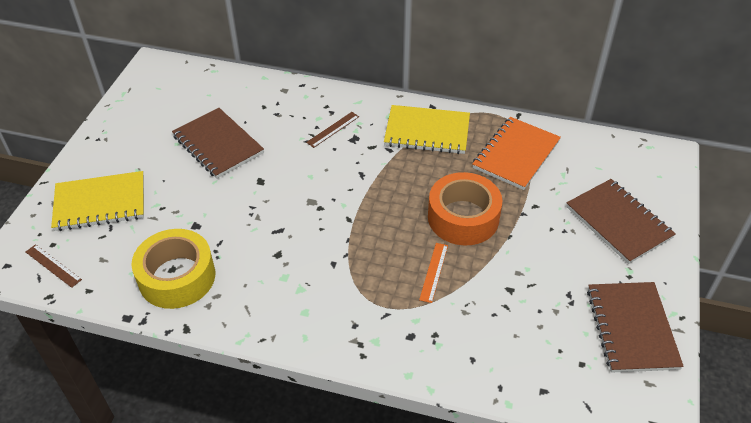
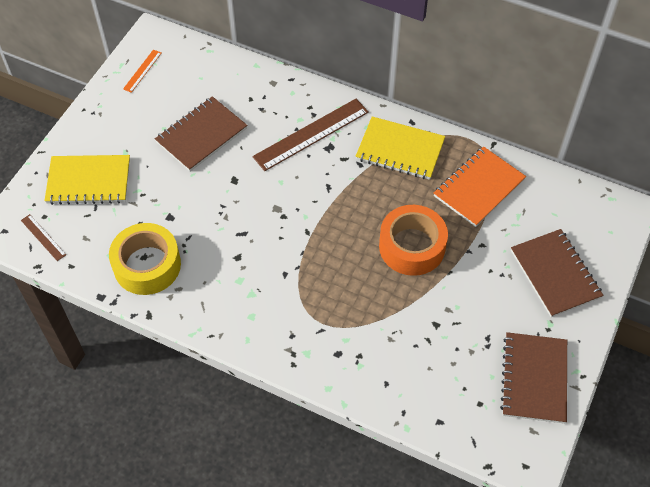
camera: 10 degrees right, 10 degrees up
brown notebook [172,108,264,179] -> brown notebook turned 75 degrees clockwise [155,96,247,172]
brown ruler [306,112,359,148] -> brown ruler [253,99,369,171], size x2.09
orange ruler [419,243,448,303] -> orange ruler moved to [123,50,161,93]

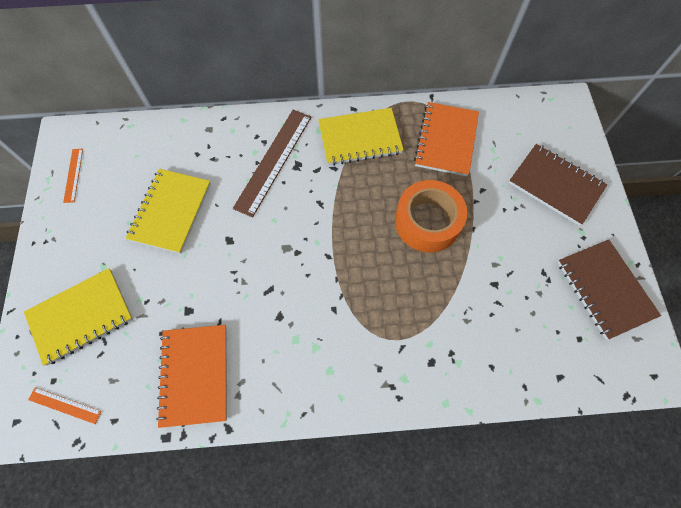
camera: 30 degrees left, 10 degrees up
brown ruler [21,214,66,261] -> orange ruler [28,387,102,424]
yellow tape [109,223,181,295] -> orange notebook [156,325,227,428]
brown notebook [155,96,247,172] -> yellow notebook [126,169,211,254]

